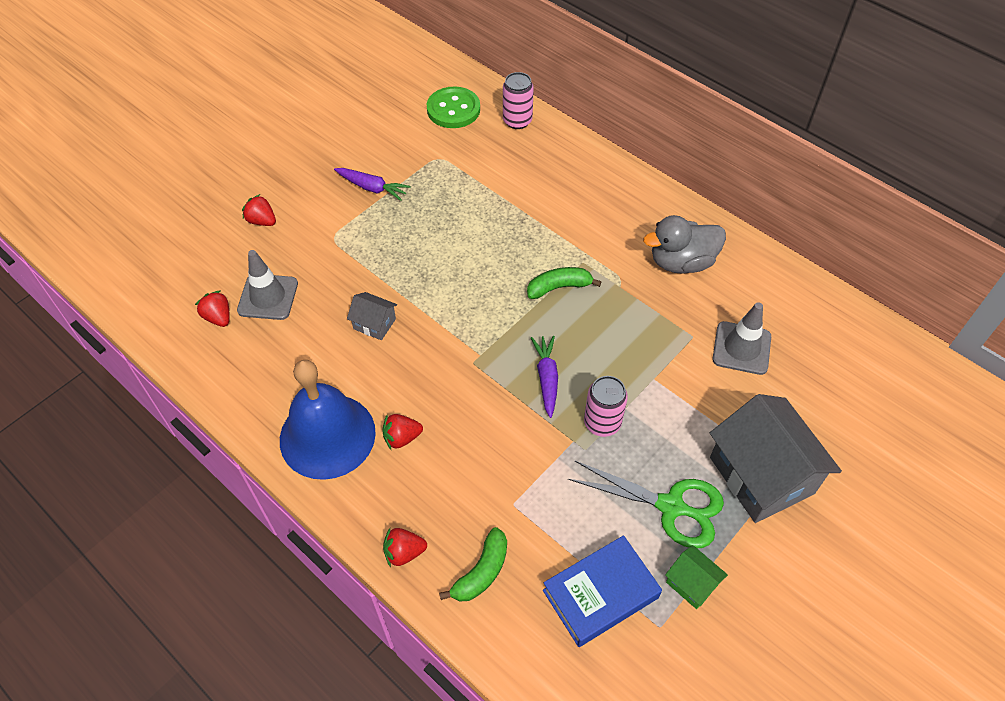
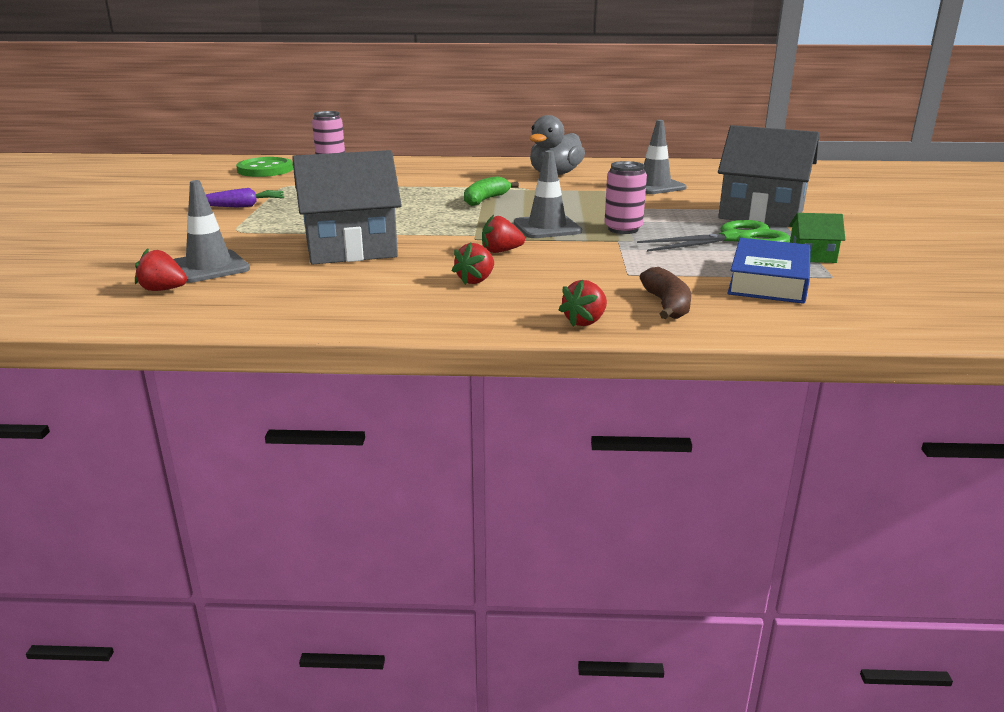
camera: 40 degrees left, 30 degrees down
red strawberry [242,194,276,226] -> red strawberry moved to [482,215,525,253]
blue bell [280,360,376,480] -> none
grey house [347,292,397,340] -> grey house [292,150,402,265], size x2.20
green banana [439,527,507,602] -> brown banana [640,267,691,319]
purple carrot [531,336,558,418] -> grey traffic cone [514,150,582,238]

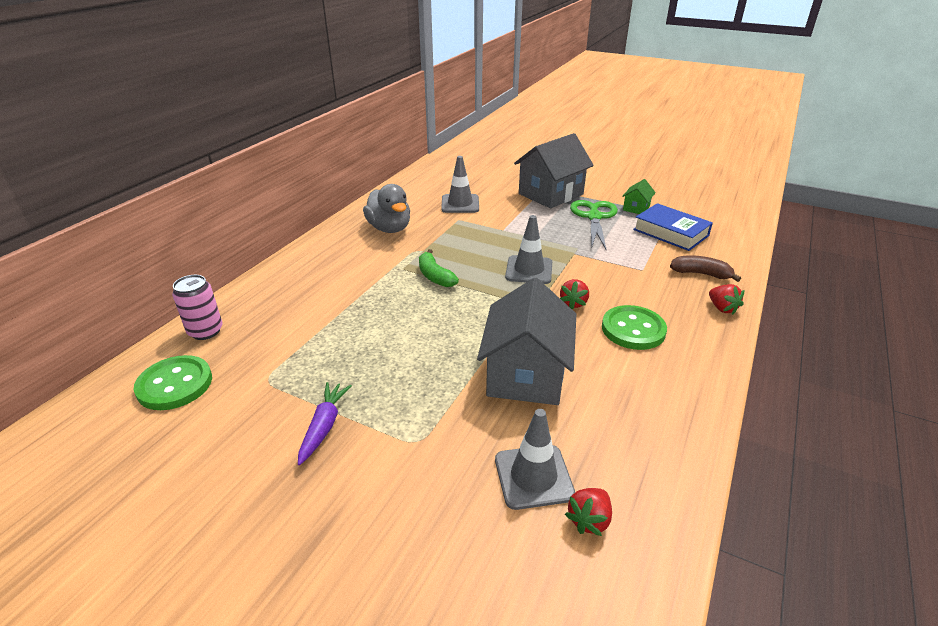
camera: 65 degrees left, 10 degrees up
red strawberry [452,242,494,285] -> green button [602,305,667,350]
pink can [604,161,647,234] -> none

